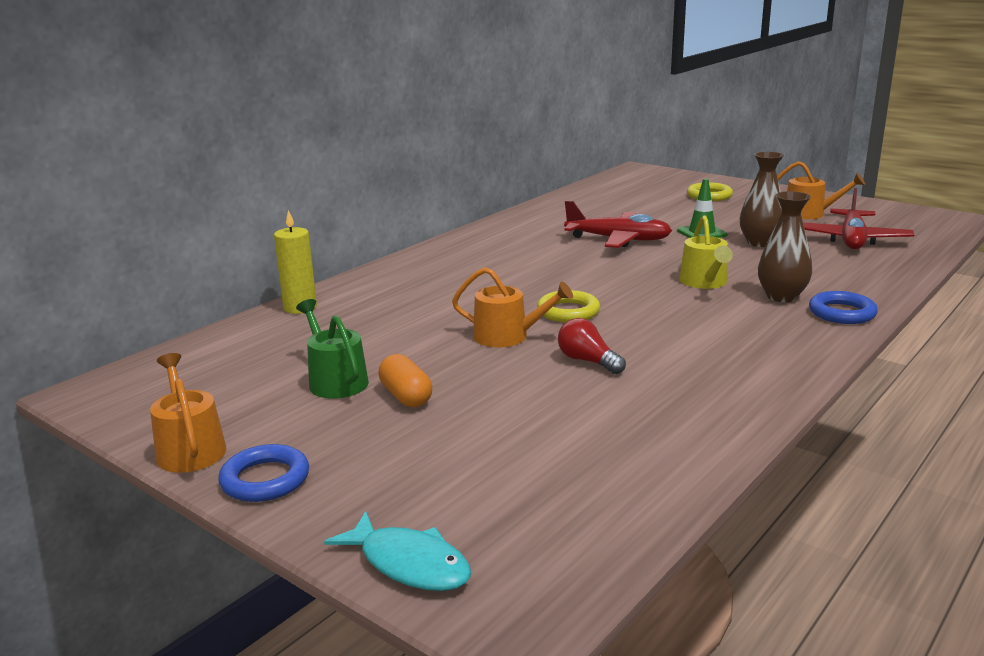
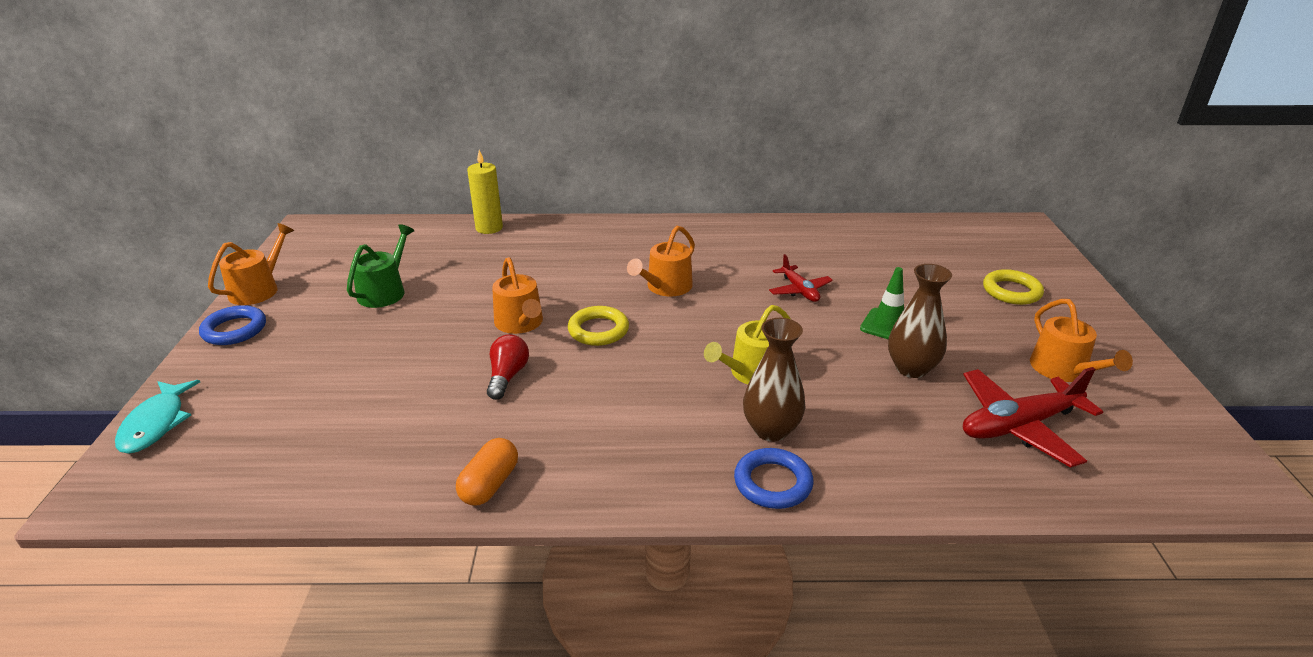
camera: 50 degrees right, 10 degrees up
orange capsule [378,354,432,407] -> orange capsule moved to [456,438,518,505]
red plane [564,200,672,248] -> red plane [769,254,833,302], size x0.58
none -> orange watering can [627,226,695,297]

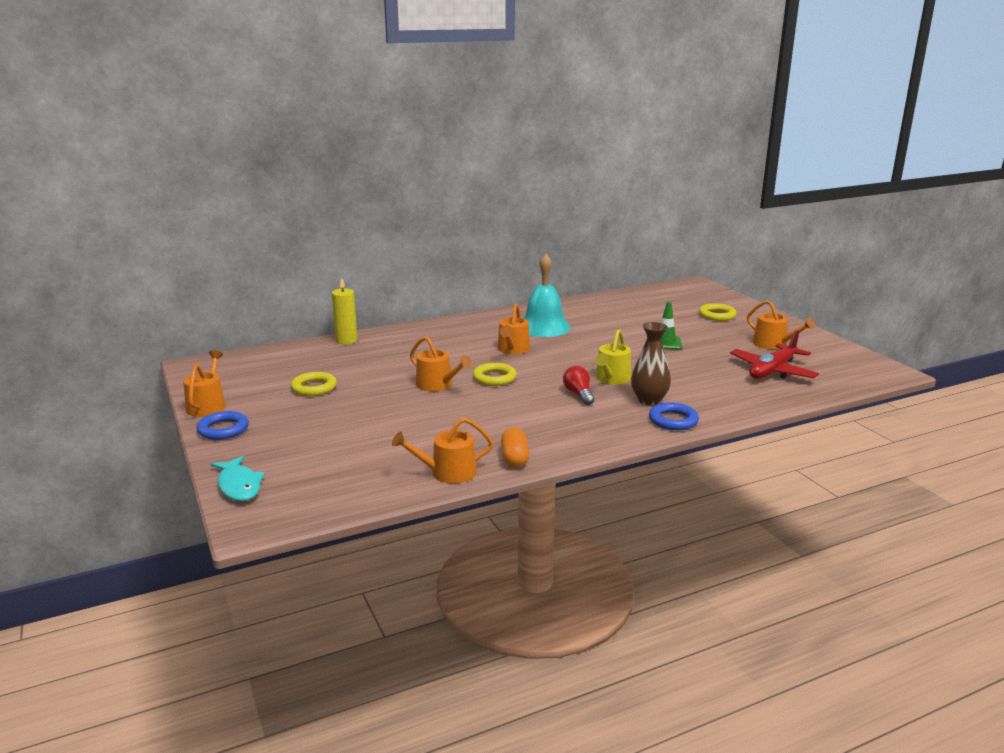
camera: 25 degrees left, 10 degrees down
green watering can [347,224,414,308] -> yellow ring [291,372,337,396]
red light bulb [487,334,529,400] -> red light bulb moved to [563,366,594,405]
red plane [769,254,833,302] -> none
brown vase [888,264,952,378] -> none
none -> orange watering can [392,417,493,484]
none -> turquoise bell [523,253,571,337]

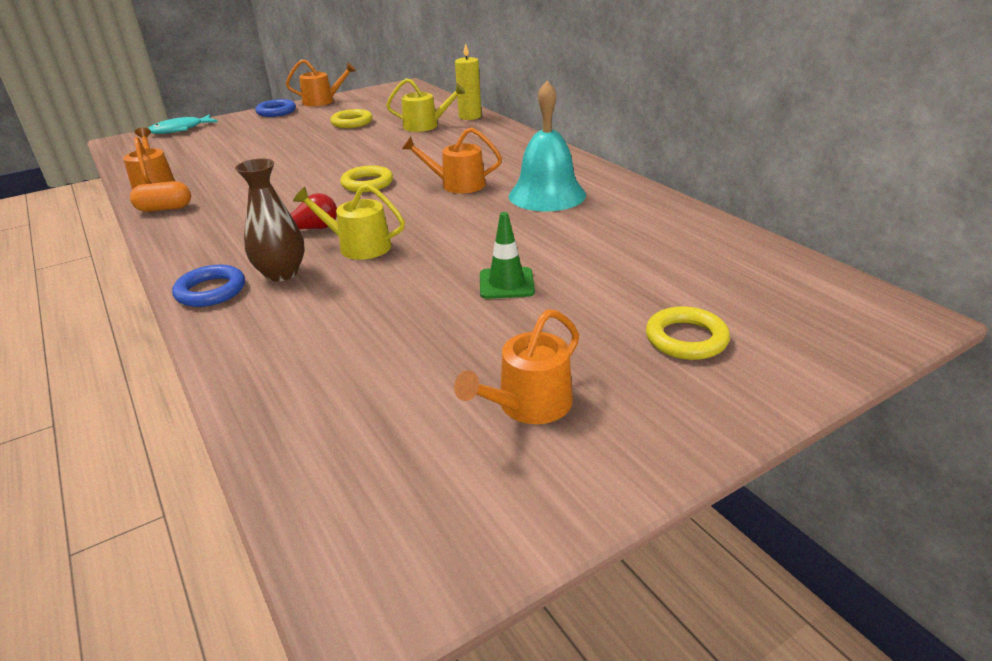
camera: 85 degrees right, 10 degrees up
orange watering can [410,336,472,391] -> none
red plane [730,330,819,379] -> none
none -> yellow watering can [386,78,466,132]

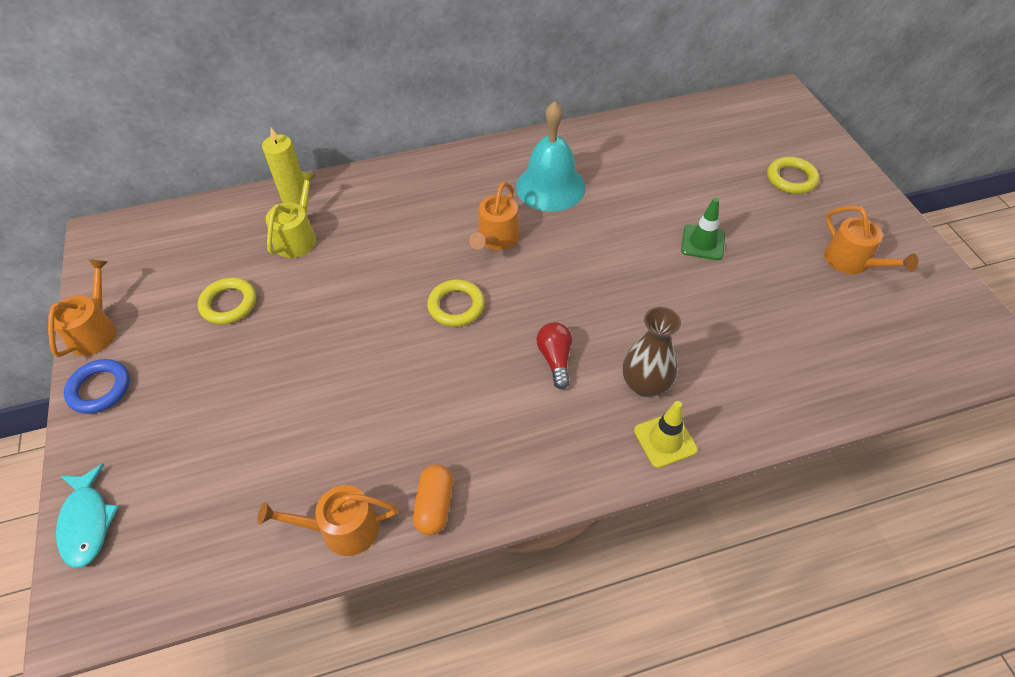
camera: 75 degrees left, 20 degrees up
blue ring [172,265,245,307] -> yellow traffic cone [634,401,698,468]
yellow watering can [293,184,405,260] -> none

